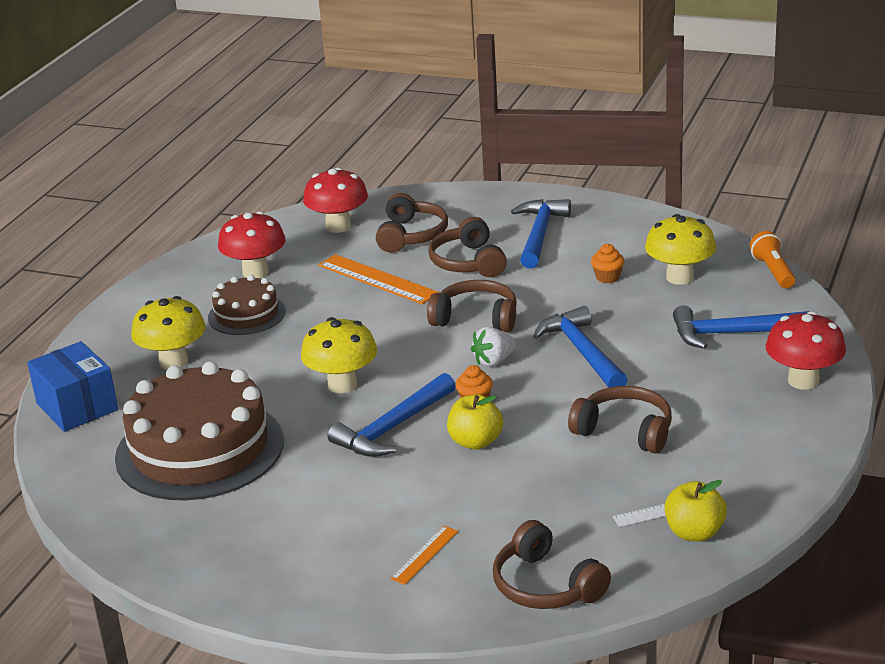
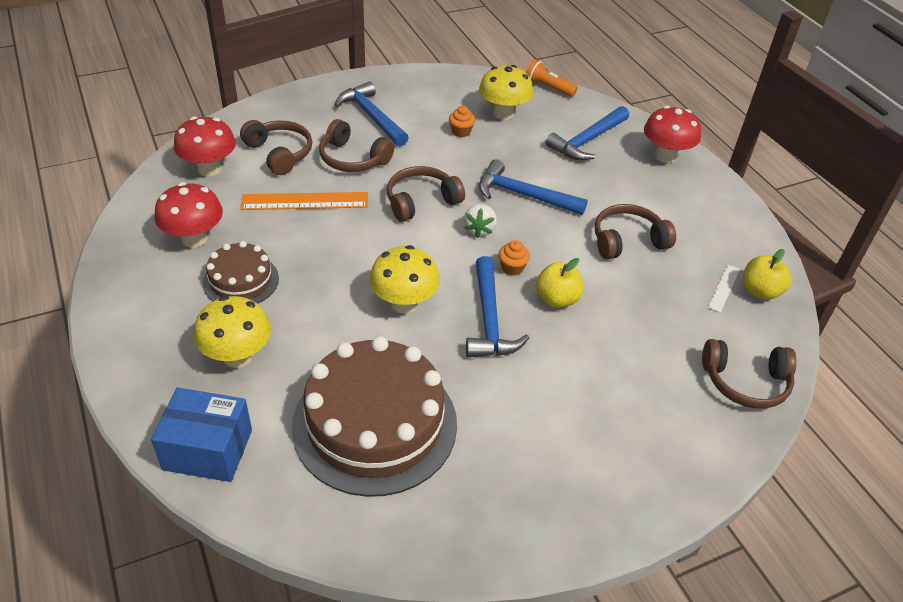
camera: 50 degrees left, 15 degrees up
orange ruler [390,526,458,585] -> none

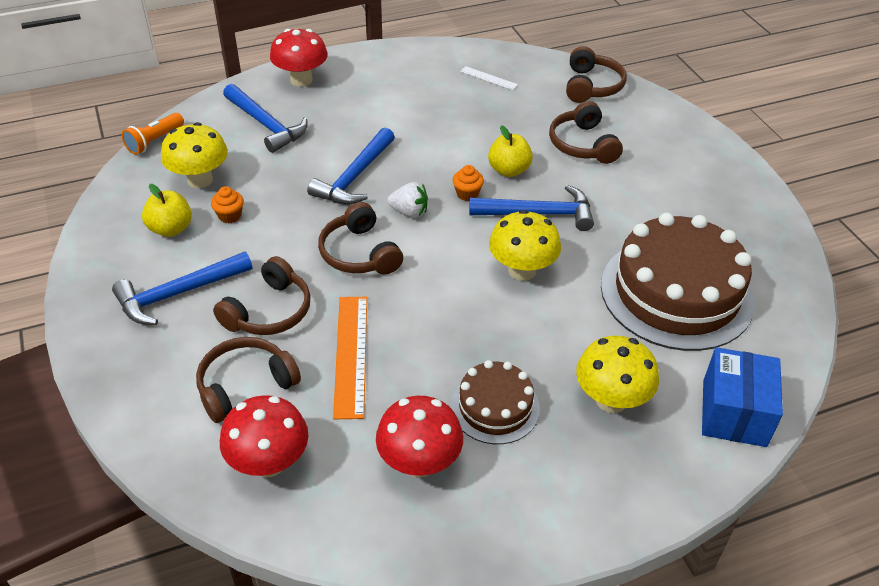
camera: 85 degrees left, 0 degrees up
brown headphones [595,204,676,259] -> brown headphones moved to [549,101,623,164]
yellow apple [743,249,792,300] -> yellow apple moved to [142,184,192,237]

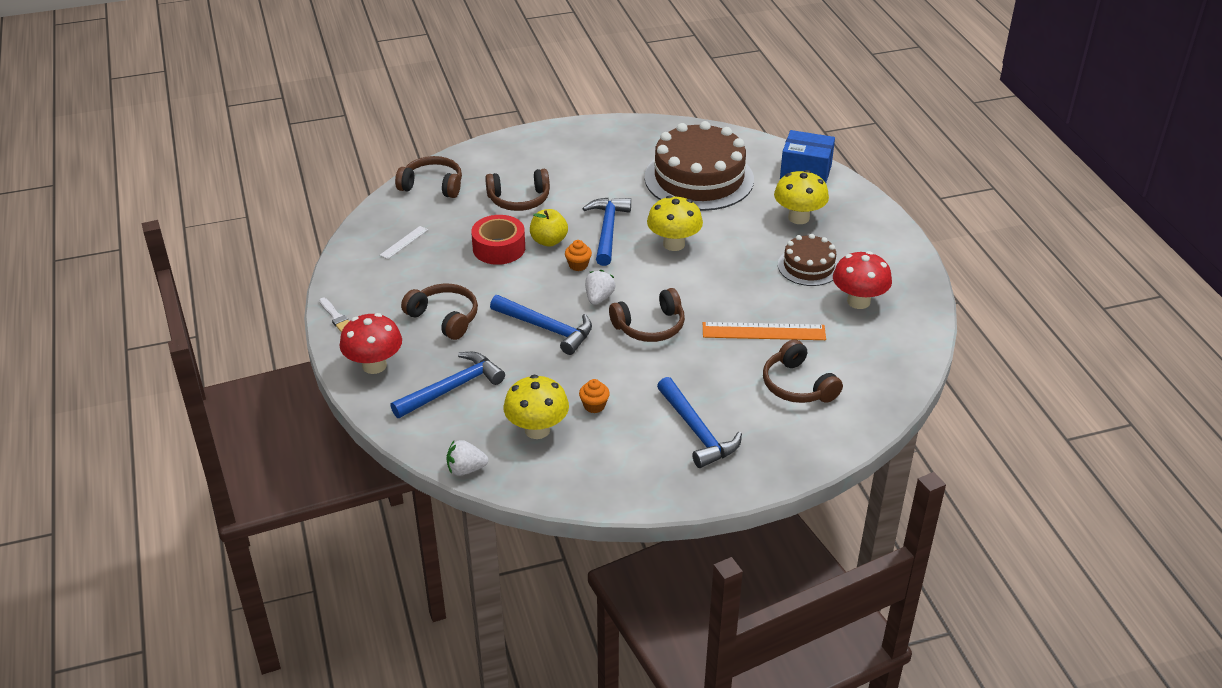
camera: 85 degrees left, 5 degrees down
orange flashlight [122,113,184,155] -> white strawberry [446,440,488,476]
yellow apple [142,184,192,237] -> none
brown headphones [213,256,311,335] -> brown headphones moved to [401,284,478,340]
red mushroom [220,395,309,477] -> none
none -> white brush [319,298,349,332]
none -> red tape [471,215,525,265]

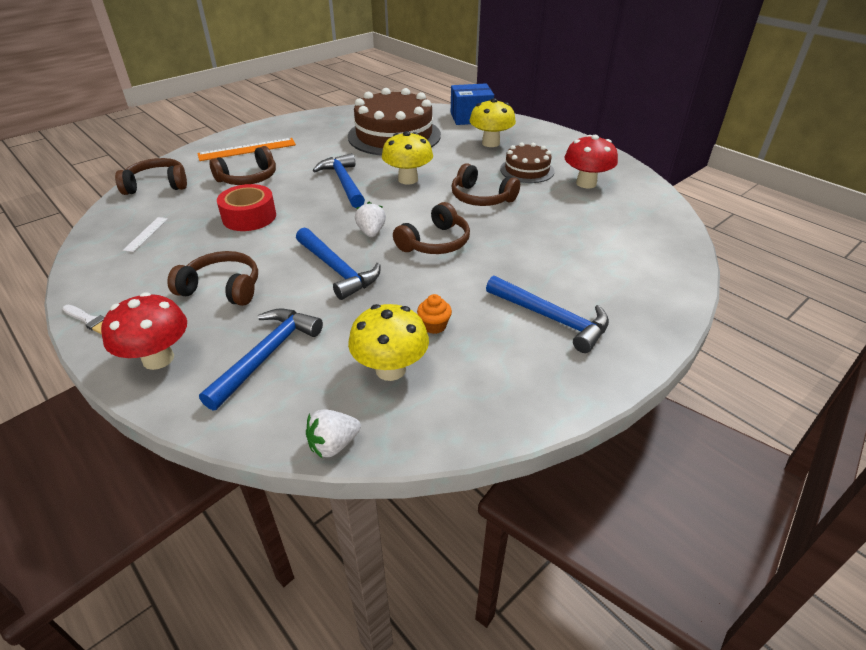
camera: 25 degrees left, 0 degrees up
blue hammer [490,295,592,355] -> blue hammer turned 45 degrees clockwise [296,228,380,300]
yellow apple [530,209,568,247] -> none
orange cupcake [565,240,592,271] -> none
orange ruler [703,322,826,340] -> orange ruler moved to [197,138,296,161]
brown headphones [763,339,843,403] -> brown headphones moved to [451,163,520,206]

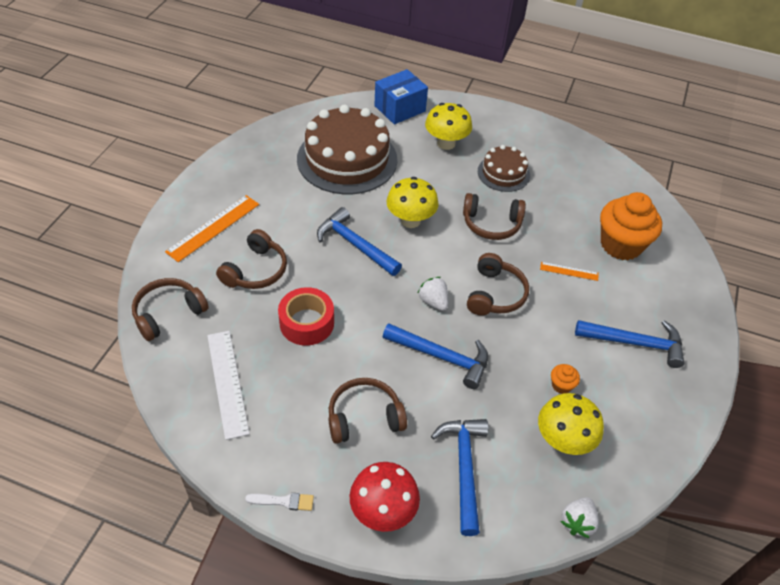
camera: 30 degrees left, 10 degrees up
white ruler [123,217,168,252] -> white ruler [207,331,249,440], size x1.89
red mushroom [565,135,618,188] -> none
none -> orange ruler [540,262,599,281]
none -> orange cupcake [600,192,662,260]

